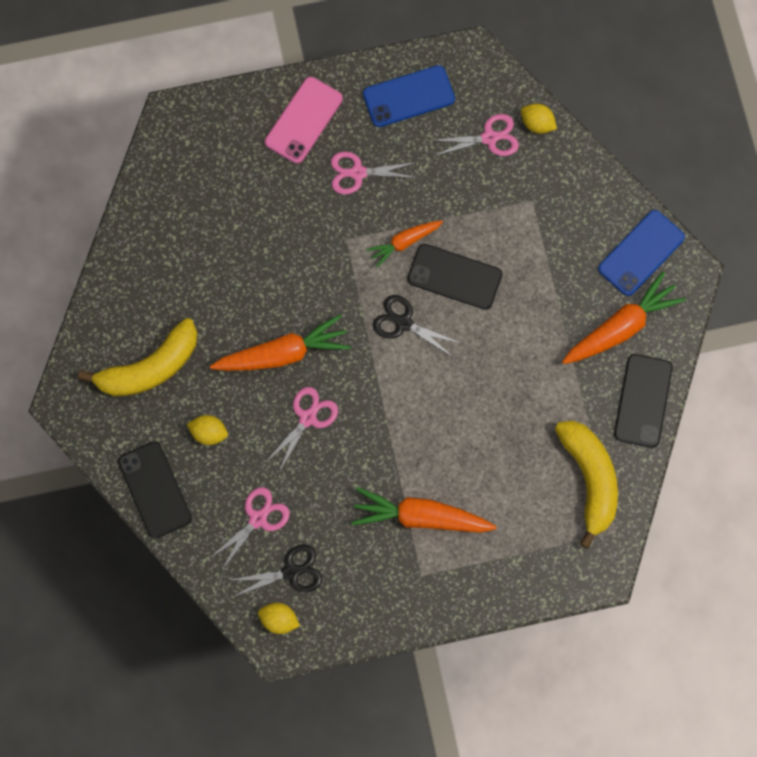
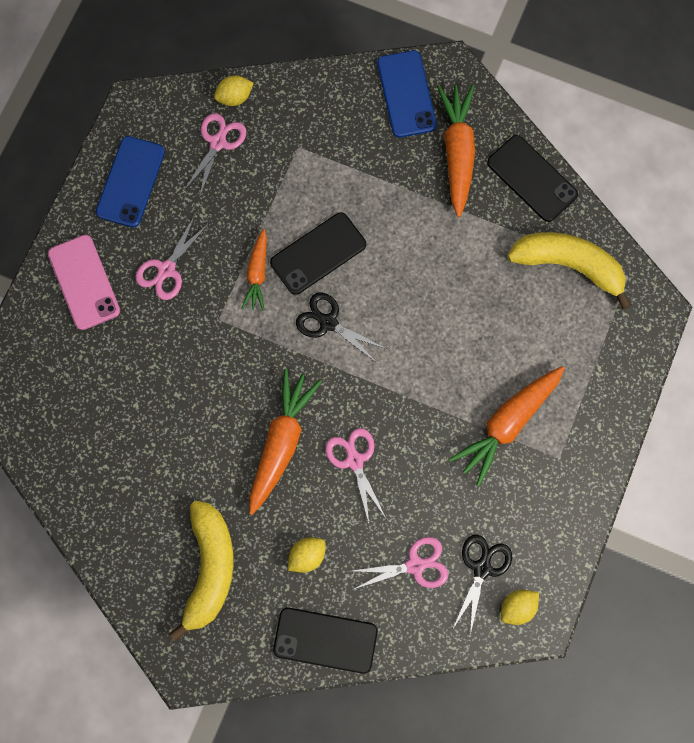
camera: 55 degrees left, 0 degrees up
pink scissors [209,487,290,571] -> pink scissors turned 90 degrees clockwise [352,537,449,590]
black scissors [373,295,462,358] -> black scissors turned 60 degrees clockwise [296,292,386,363]

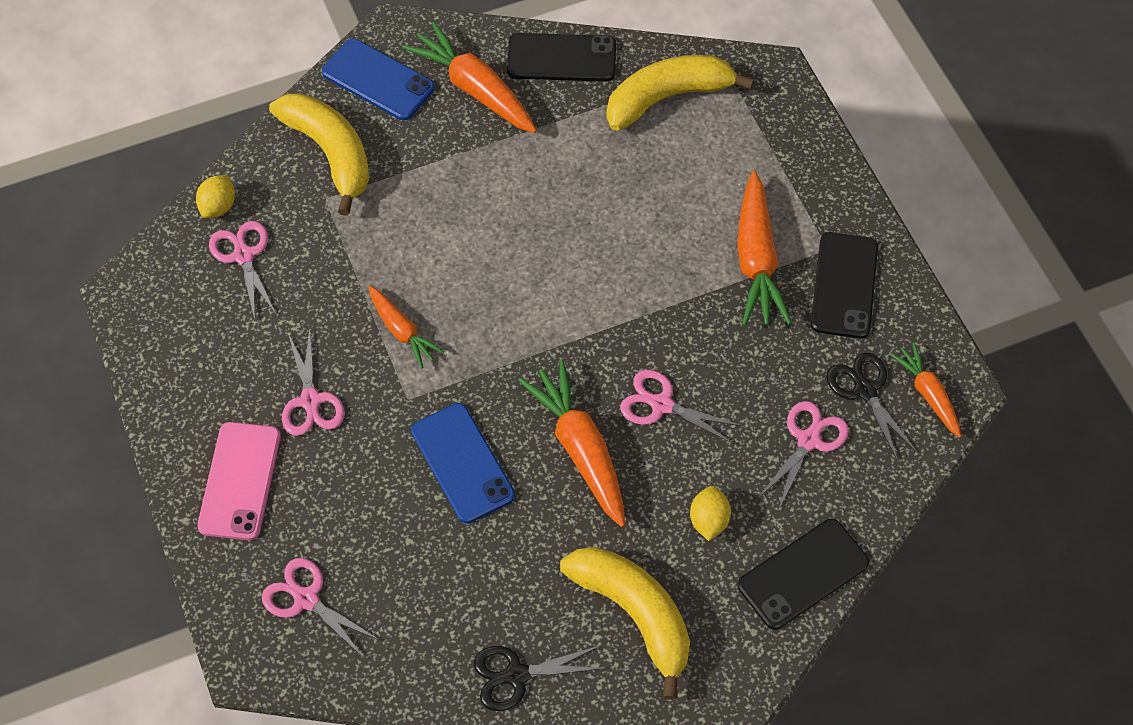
camera: 45 degrees left, 15 degrees down
pink phone [48,235,120,330] -> pink phone turned 75 degrees clockwise [197,422,281,540]
blue phone [96,136,165,228] -> blue phone moved to [411,403,515,523]
black phone [270,212,366,295] -> black phone moved to [811,232,878,339]
black scissors [296,292,386,363] -> black scissors moved to [474,645,606,711]
yellow lemon [501,590,539,625] -> orange carrot [889,342,961,438]
none -> pink scissors [262,558,381,659]
none -> yellow banana [269,93,369,216]

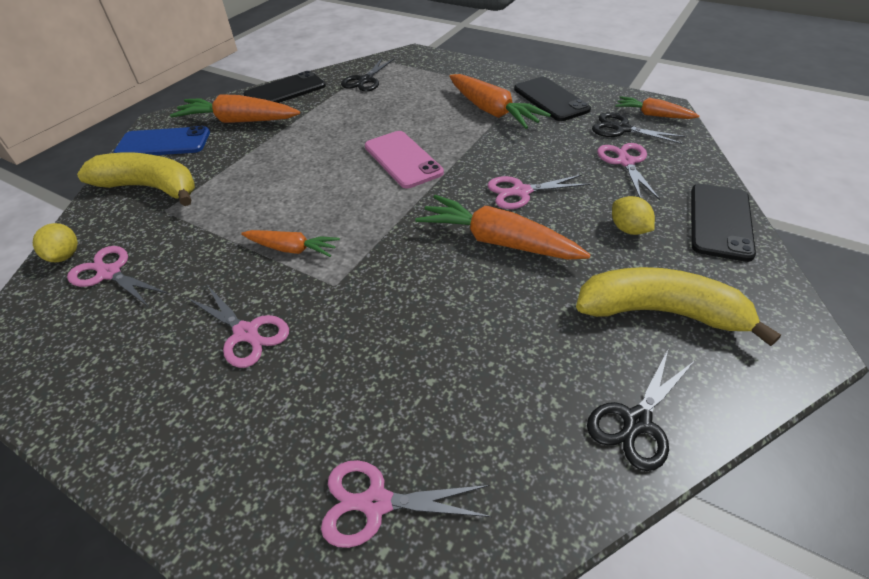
camera: 35 degrees left, 15 degrees down
pink phone [197,422,281,540] -> pink phone moved to [365,131,444,188]
blue phone [411,403,515,523] -> none
yellow banana [606,55,754,131] -> black scissors [341,58,394,92]

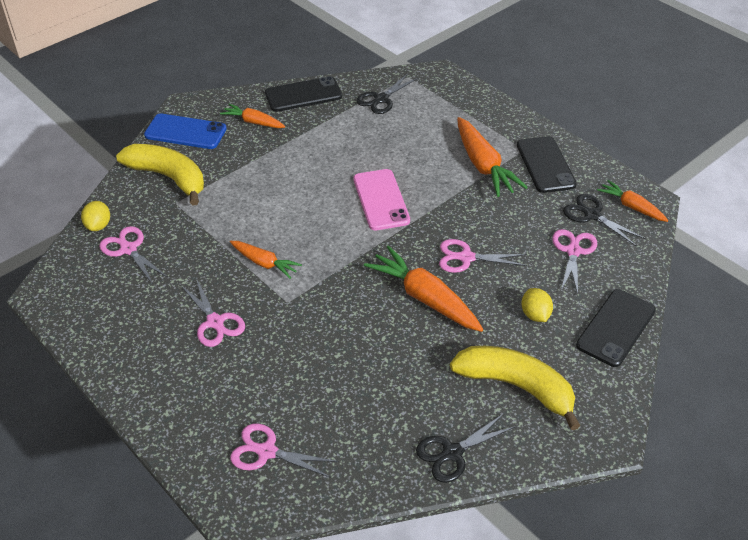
camera: 15 degrees right, 0 degrees up
orange carrot [170,94,300,123] -> orange carrot [220,104,285,128], size x0.59

